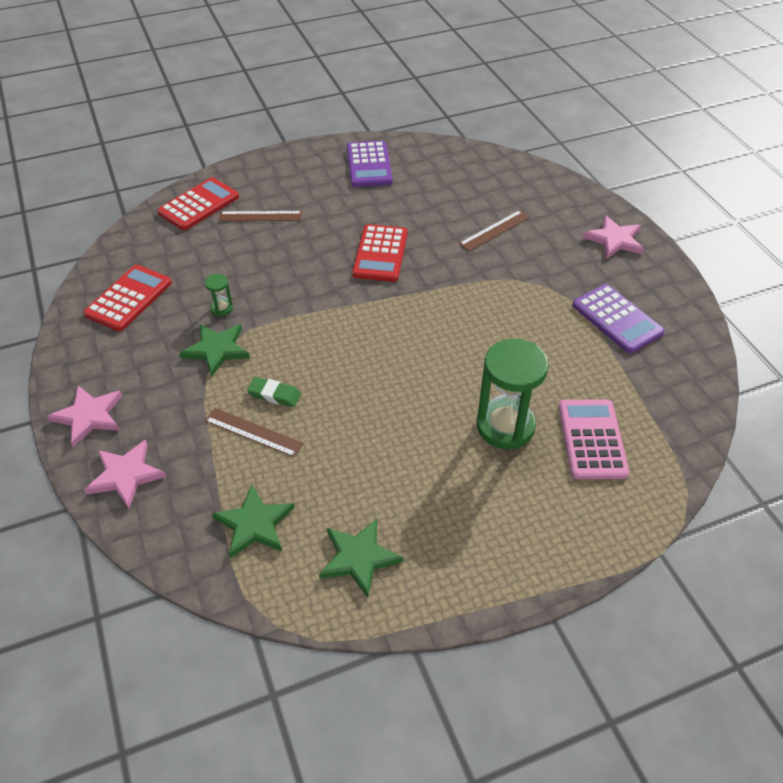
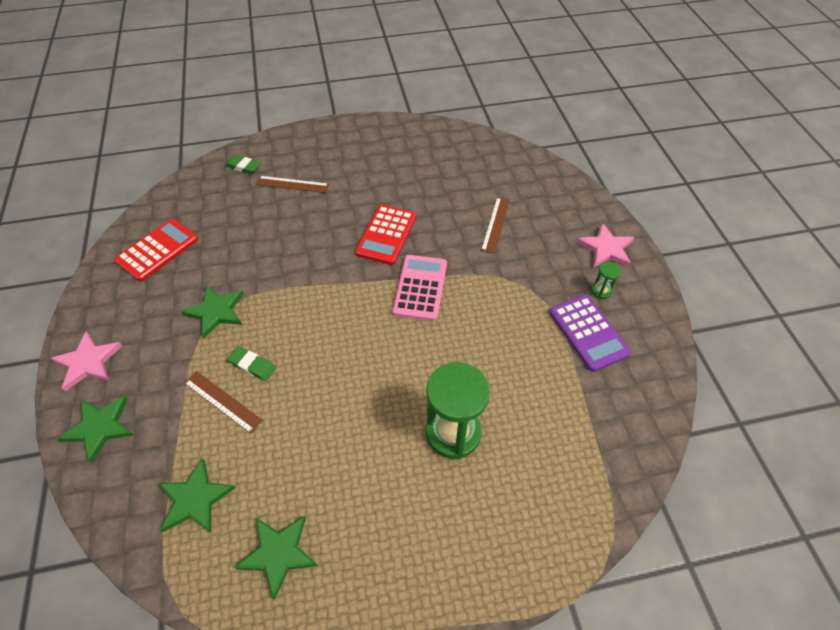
camera: 10 degrees right, 5 degrees up
pink star [84,440,167,509] -> green star [57,396,133,463]
red calculator [157,177,239,230] -> green eraser [225,155,261,174]
green hourglass [205,274,233,316] -> green hourglass moved to [591,262,621,299]
purple calculator [347,141,393,187] -> none
brown ruler [459,210,530,251] -> brown ruler turned 45 degrees counterclockwise [481,197,510,254]
pink calculator [559,399,629,479] -> pink calculator moved to [393,255,447,321]

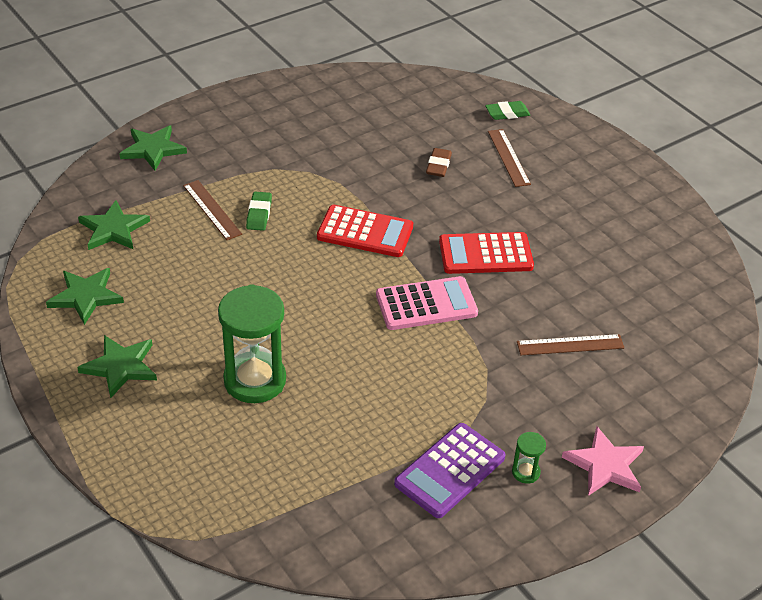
camera: 65 degrees right, 10 degrees down
pink star [51,331,122,392] -> none
red calculator [114,219,198,281] -> red calculator moved to [317,205,413,257]
green star [181,285,244,339] -> green star moved to [77,335,157,398]
brown ruler [184,371,263,434] -> brown ruler turned 45 degrees counterclockwise [183,180,242,240]
green eraser [225,155,261,174] -> green eraser turned 75 degrees clockwise [485,101,530,120]
none -> brown eraser [426,148,452,177]

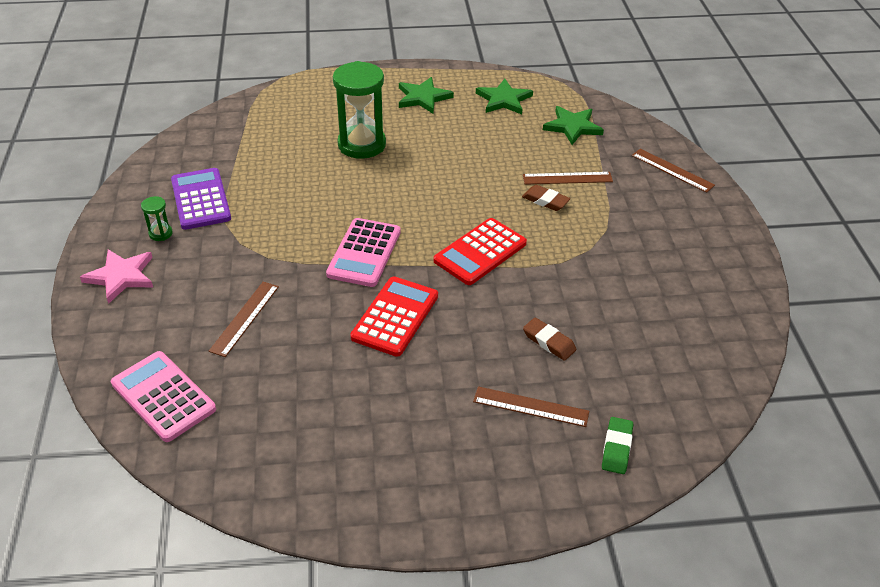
camera: 120 degrees right, 0 degrees up
green star [119,126,187,171] -> brown ruler [632,149,715,193]
green eraser [246,192,272,231] -> brown eraser [522,185,570,211]
none -> pink calculator [111,351,216,442]

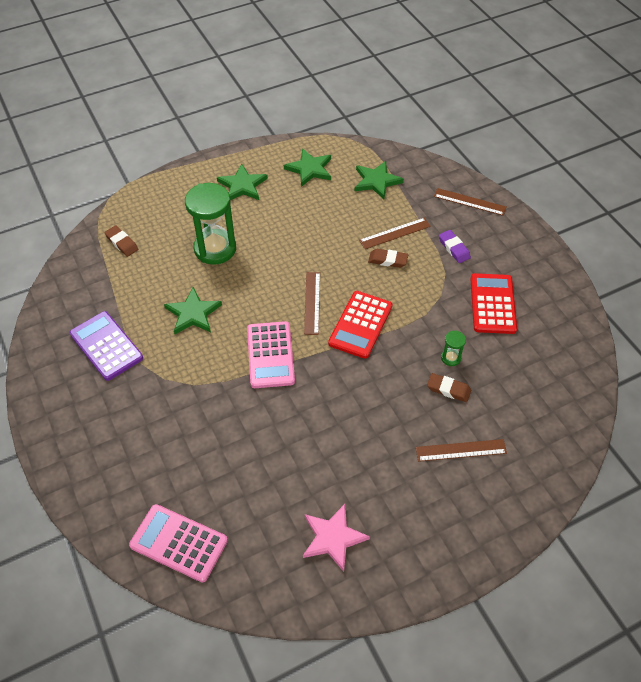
camera: 20 degrees left, 10 degrees up
pink star [80,249,153,304] -> pink star moved to [303,504,370,572]
green hourglass [141,196,173,241] -> green hourglass moved to [441,330,466,366]
brown ruler [209,282,279,357] -> brown ruler moved to [304,272,320,335]
red calculator [350,276,438,357] -> red calculator moved to [470,273,517,334]
green eraser [602,417,633,474] -> none
none -> brown eraser [104,225,138,257]
none -> green star [164,287,222,334]
none -> purple eraser [439,230,471,263]

